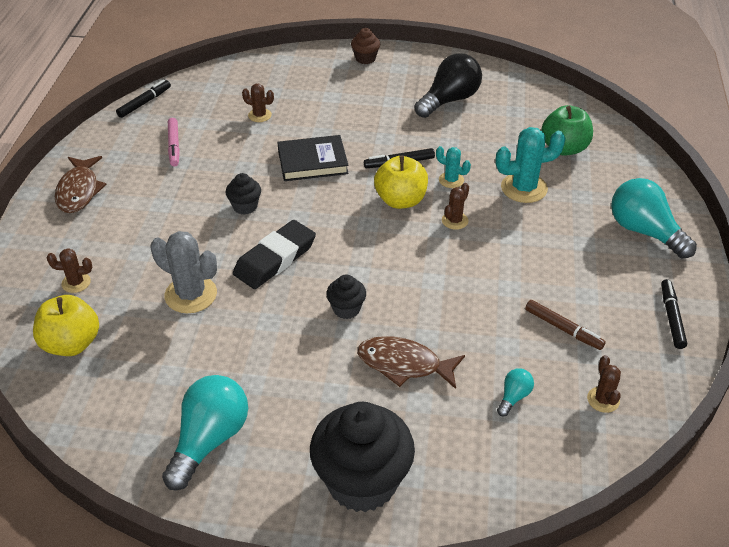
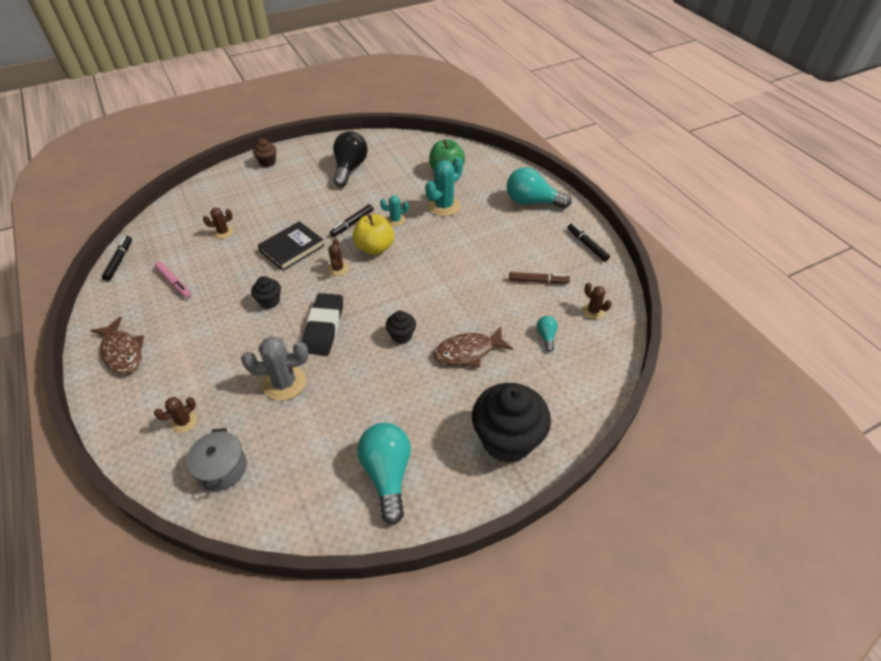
camera: 35 degrees left, 5 degrees up
yellow apple [33,295,99,356] -> grey pot [186,428,247,491]
brown cactus [442,183,469,230] -> brown cactus moved to [328,239,348,276]

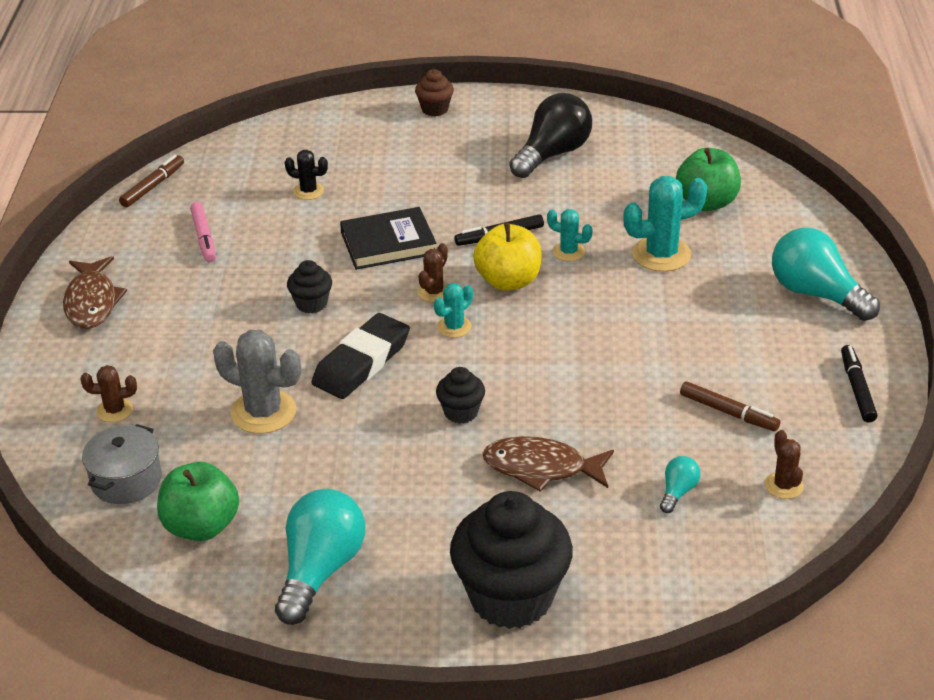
camera: 30 degrees right, 10 degrees down
black marker [102,236,132,281] -> brown marker [119,155,184,208]
brown cactus [203,208,233,239] -> black cactus [285,150,328,200]
none -> green apple [157,462,239,541]
none -> turquoise cactus [434,283,473,338]

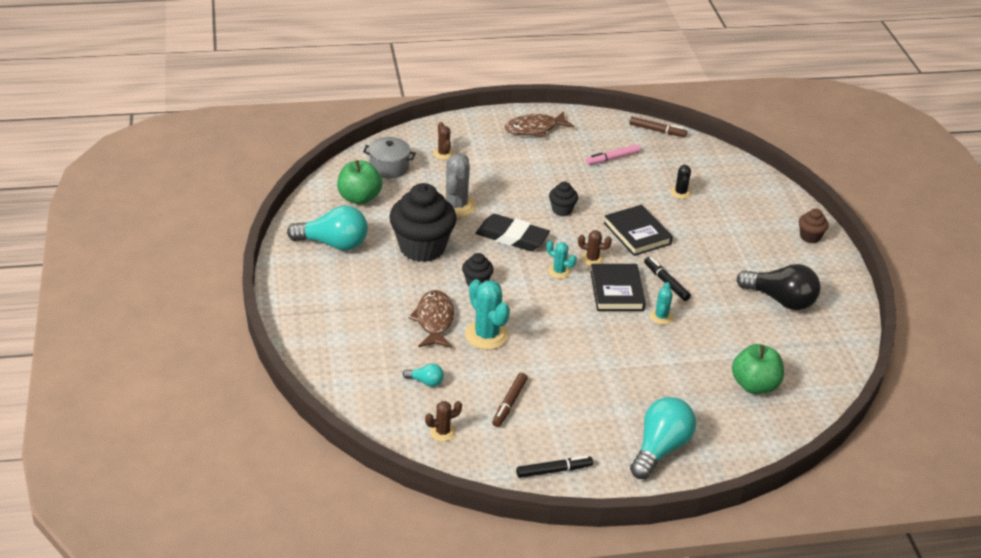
camera: 75 degrees right, 0 degrees up
black cupcake [450,491,573,629] -> black cupcake moved to [389,183,457,262]
yellow apple [473,223,542,291] -> black book [590,264,646,311]
turquoise cactus [623,176,707,272] -> turquoise cactus moved to [465,279,510,350]

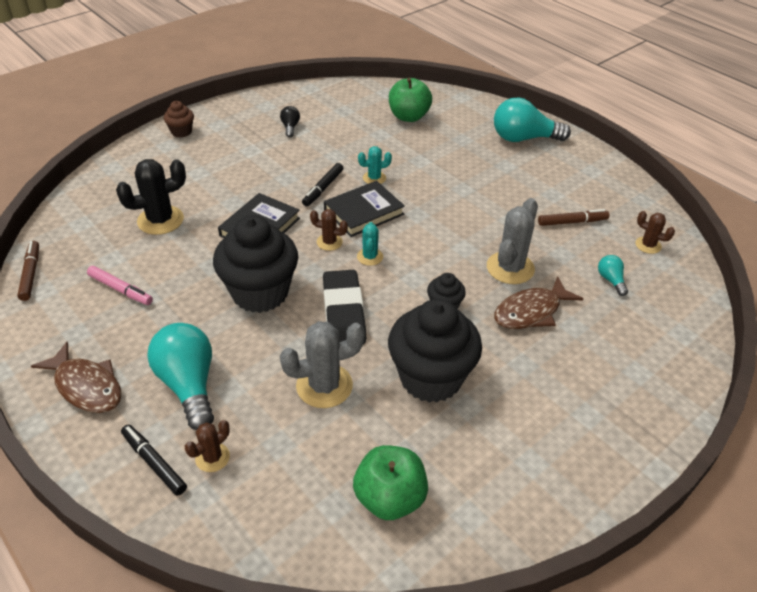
camera: 120 degrees left, 5 degrees up
turquoise light bulb [287,205,368,251] -> turquoise light bulb moved to [148,323,214,430]
grey pot [363,137,416,178] -> none
turquoise cactus [465,279,510,350] -> grey cactus [487,198,538,284]
black marker [516,456,593,478] -> black marker moved to [121,424,187,496]
black cupcake [549,182,578,216] -> black cupcake [213,215,298,313], size x2.17
brown cactus [578,230,612,266] -> brown cactus turned 60 degrees counterclockwise [310,209,348,251]
black cactus [670,165,692,199] -> black cactus [116,159,186,235], size x1.80
black light bulb [737,264,821,310] -> black light bulb [280,106,300,137], size x0.47

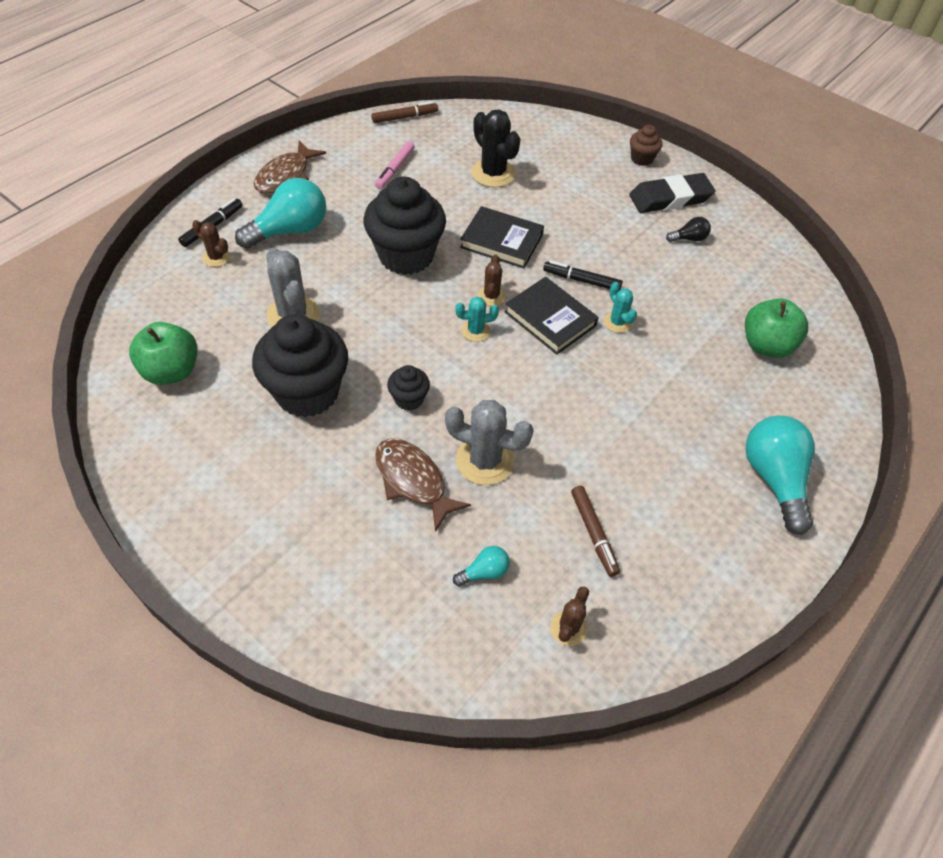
camera: 80 degrees right, 10 degrees up
black eraser [323,270,366,344] -> black eraser moved to [629,173,715,213]

